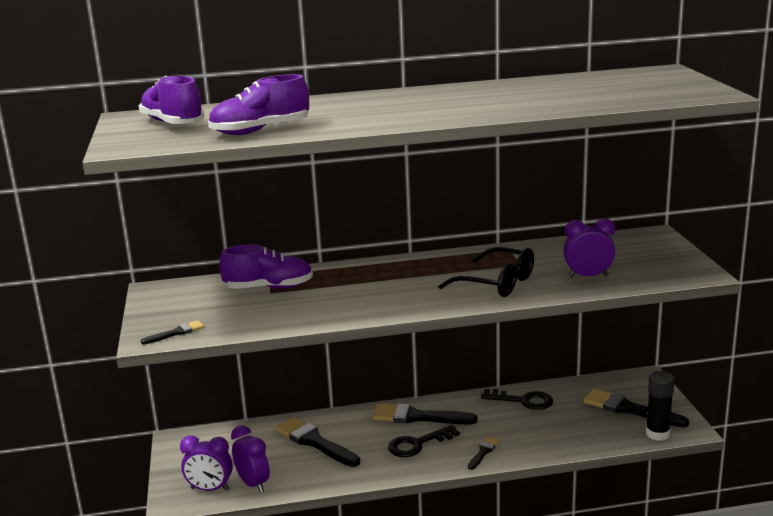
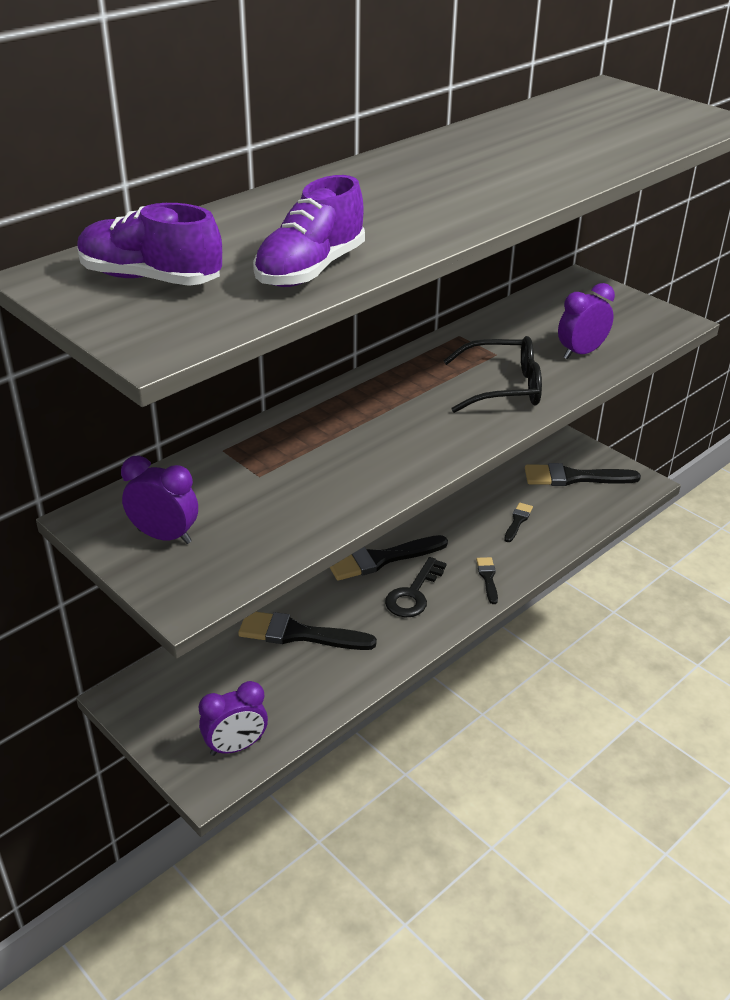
camera: 35 degrees left, 15 degrees up
black brush [141,320,204,344] -> black brush moved to [504,503,533,542]
purple shoe [219,244,313,289] -> none
purple clock [231,425,270,493] -> purple clock moved to [121,456,198,544]
black key [481,389,553,410] -> none
black glue stick [646,371,675,441] -> none

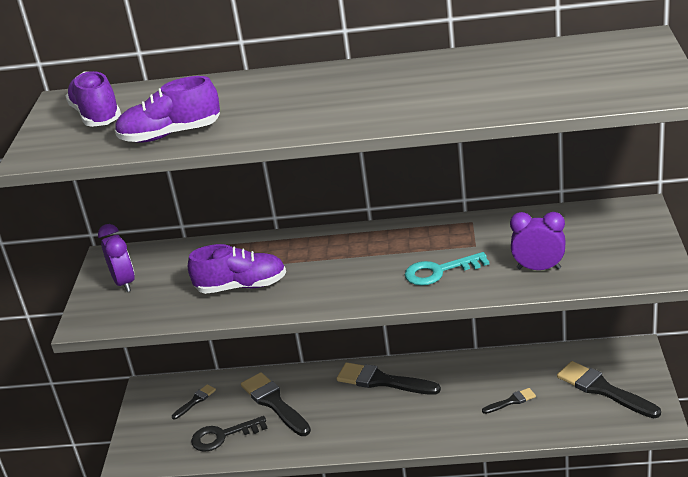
camera: 50 degrees right, 5 degrees down
purple clock [199,681,268,756] -> none
black key [385,557,447,617] -> black key moved to [191,416,268,452]
black glasses [443,336,542,413] -> turquoise key [405,252,489,286]
black brush [476,557,498,604] -> black brush moved to [172,384,216,419]
none -> purple shoe [188,244,286,294]

